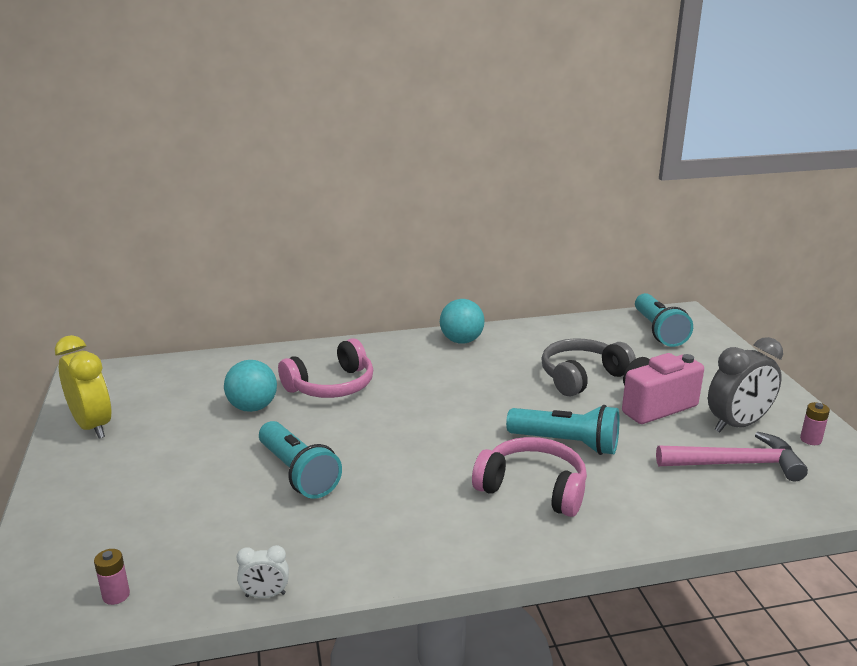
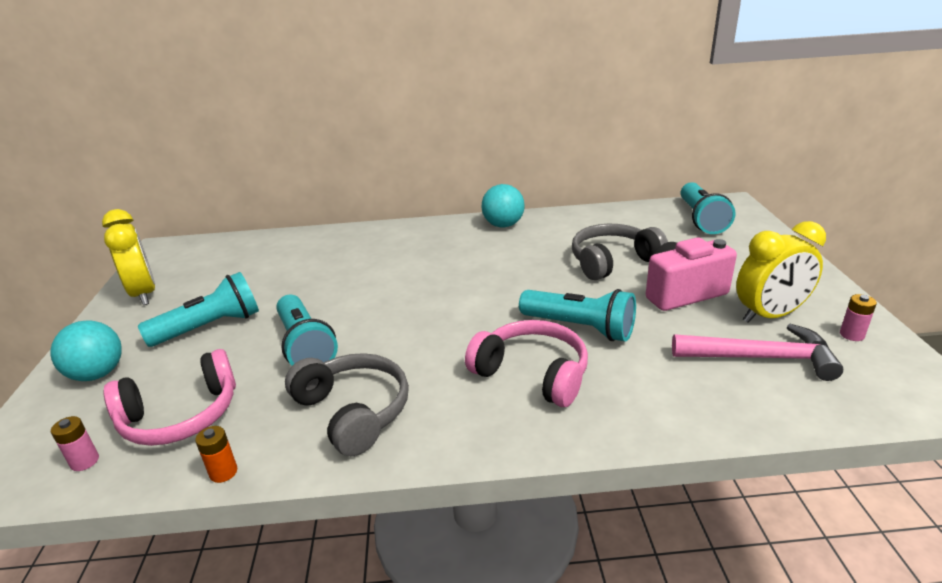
camera: 10 degrees right, 5 degrees up
turquoise ball [224,360,277,412] -> turquoise ball moved to [50,320,122,381]
white clock [236,545,289,598] -> orange battery [195,426,237,483]
pink headphones [278,338,373,398] -> pink headphones moved to [103,349,236,446]
grey clock [708,337,783,432] -> yellow clock [736,221,826,323]
none -> turquoise flashlight [138,272,259,347]
none -> grey headphones [285,353,409,456]

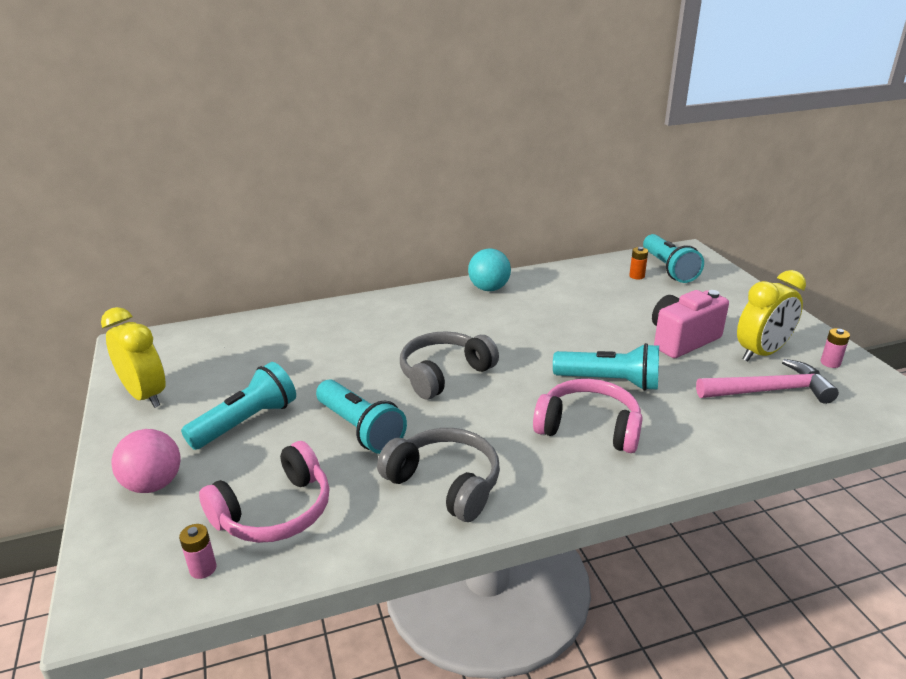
camera: 15 degrees left, 0 degrees up
turquoise ball [50,320,122,381] -> pink ball [111,429,181,493]
orange battery [195,426,237,483] -> orange battery moved to [629,247,648,280]
grey headphones [572,224,668,280] -> grey headphones moved to [400,331,499,399]

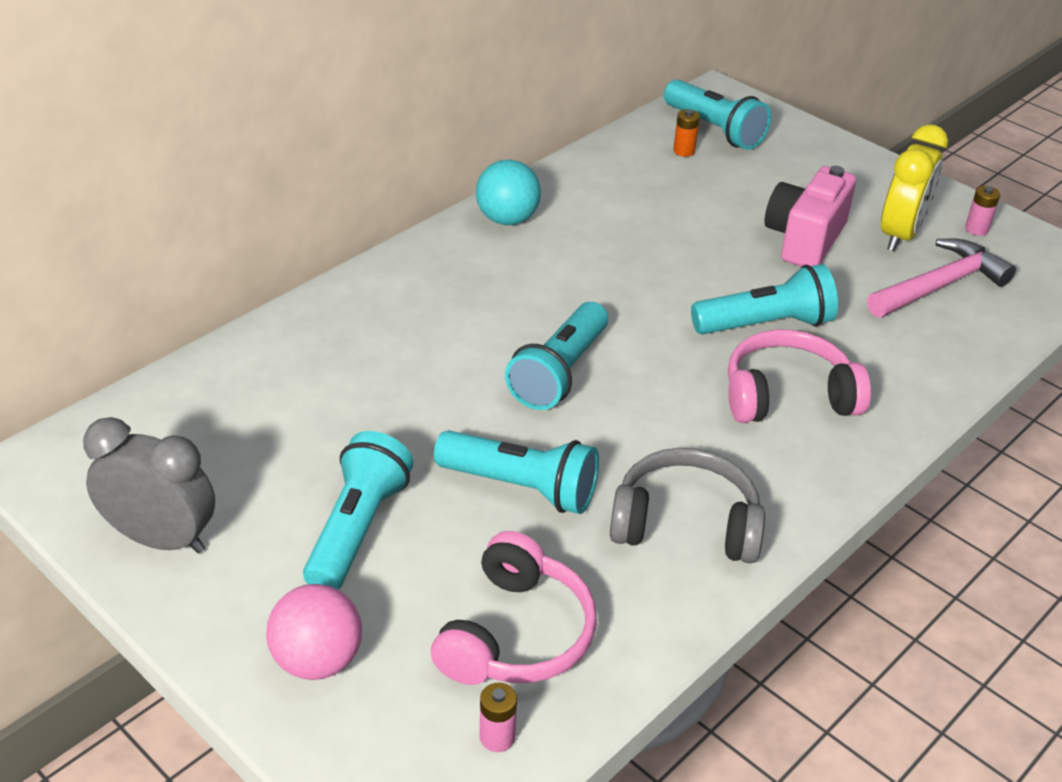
camera: 30 degrees left, 10 degrees up
yellow clock [101,307,166,408] -> grey clock [83,417,215,553]
grey headphones [400,331,499,399] -> turquoise flashlight [505,302,608,410]

